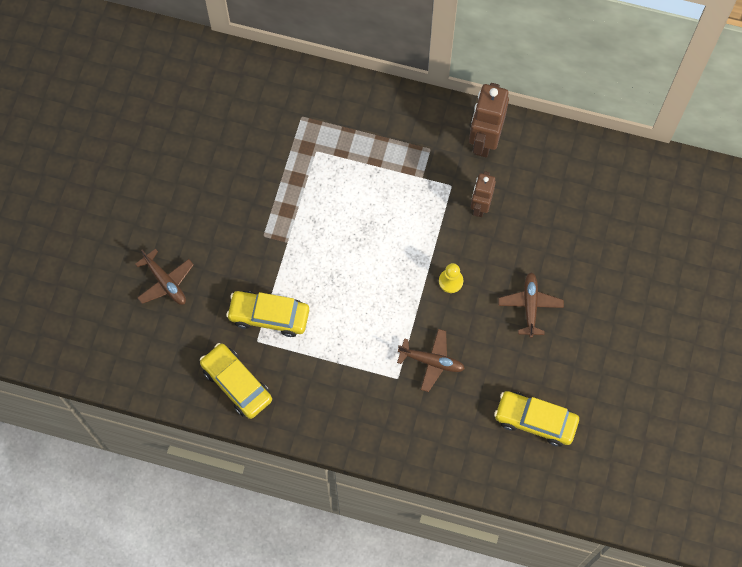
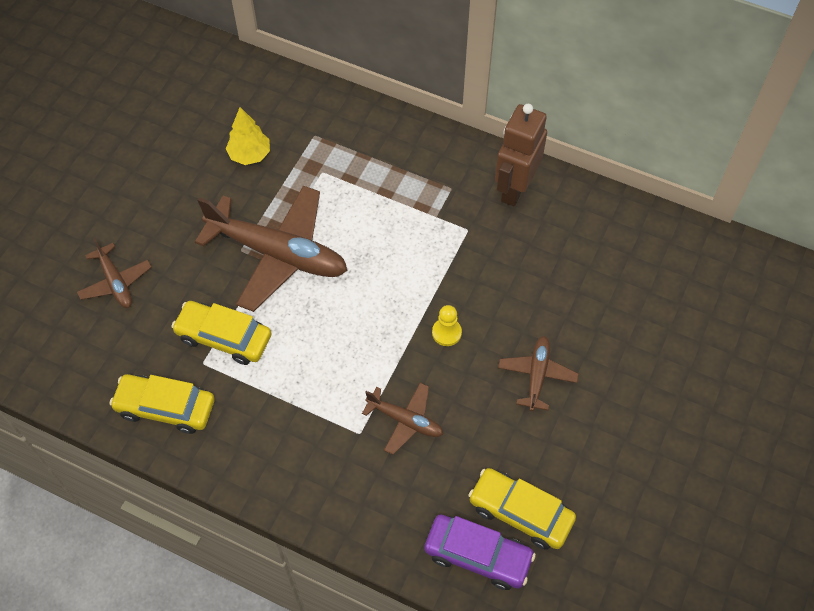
camera: 10 degrees right, 10 degrees down
yellow car [200,343,272,419] -> yellow car turned 45 degrees counterclockwise [110,374,215,434]
brown robot [471,171,496,217] -> none
none -> brown plane [195,186,347,312]
none -> yellow tree [226,107,270,165]
none -> purple car [424,515,536,590]

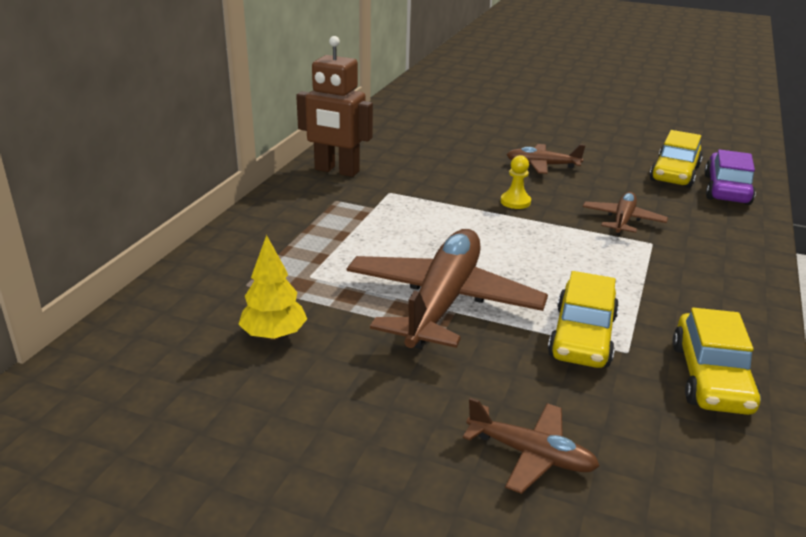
camera: 95 degrees left, 30 degrees down
brown plane [77,238,152,308] -> brown plane turned 60 degrees clockwise [463,398,599,494]

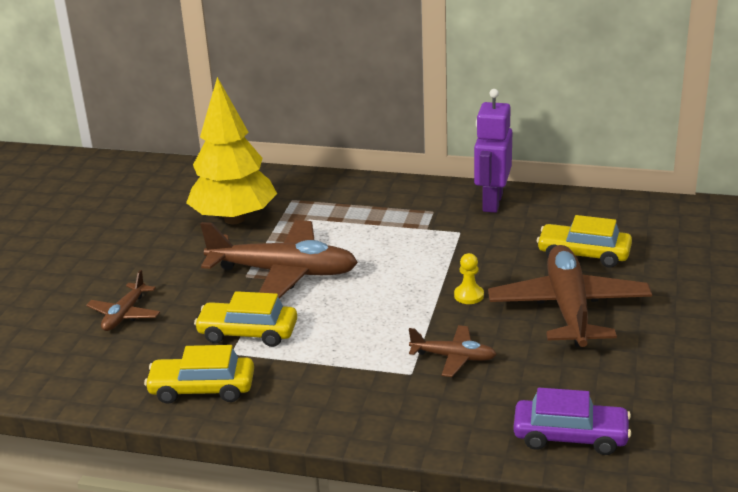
camera: 85 degrees right, 0 degrees up
yellow tree [238,235,307,340] -> yellow tree [186,77,277,224], size x2.08
brown robot [296,36,373,177] -> purple robot [474,89,512,213]
brown plane [507,144,585,174] -> brown plane [488,245,652,347], size x2.01
yellow car [650,130,703,188] -> yellow car moved to [537,215,632,268]

